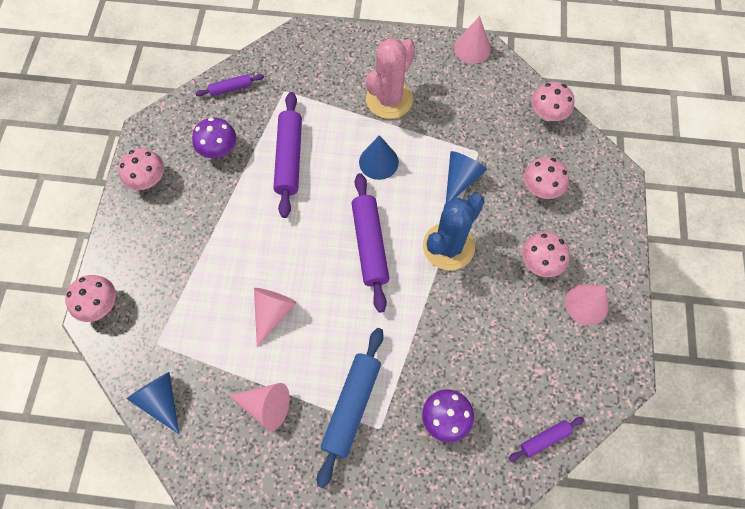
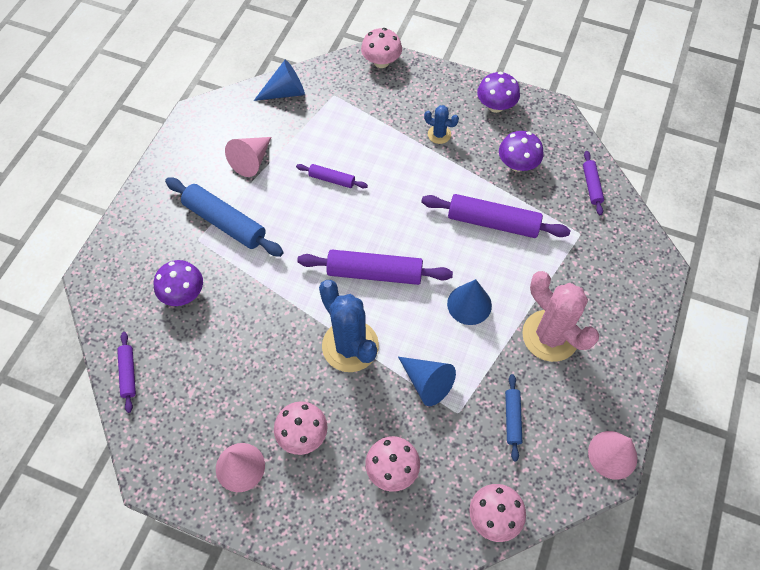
camera: 105 degrees right, 5 degrees down
pink mushroom [118,148,164,190] -> purple mushroom [477,72,520,113]
pink cone [254,288,297,348] -> purple rolling pin [296,164,368,188]
none -> blue cactus [424,105,459,144]
none -> blue rolling pin [505,374,522,462]

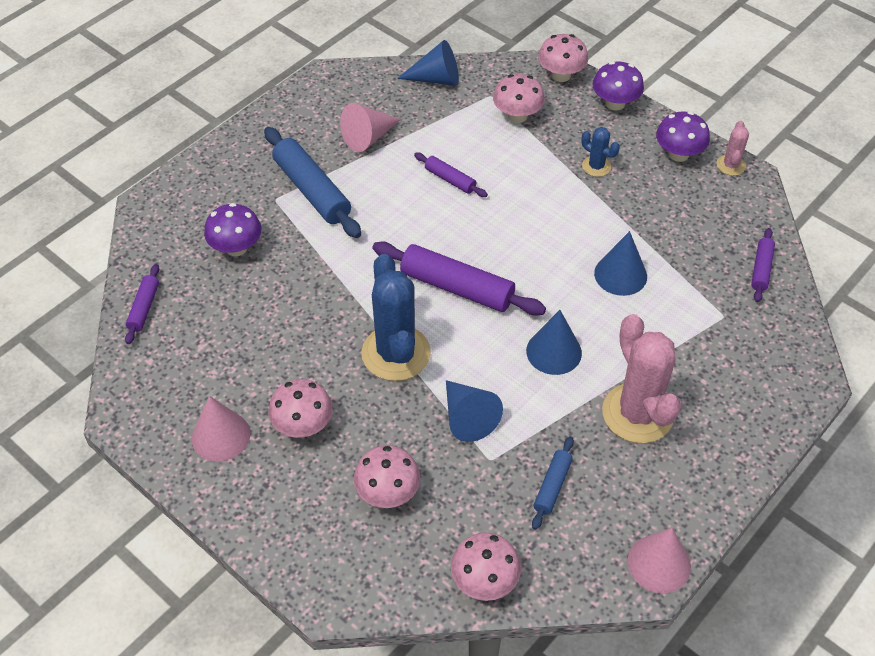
camera: 20 degrees right, 10 degrees down
purple rolling pin [421,194,570,238] -> blue cone [594,231,647,296]
purple mushroom [499,131,543,172] -> purple mushroom moved to [592,61,644,110]
none -> pink mushroom [493,74,545,123]
none -> pink cactus [717,121,749,176]

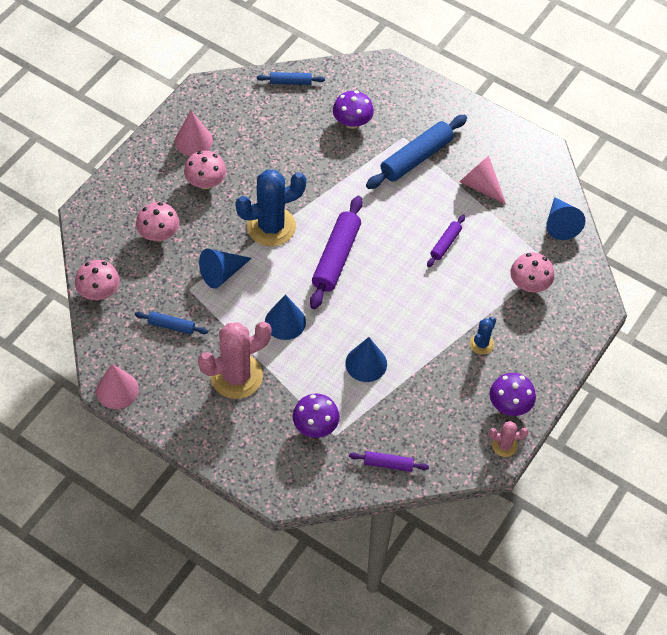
camera: 80 degrees right, 5 degrees up
purple rolling pin [125,264,159,344] -> blue rolling pin [257,72,325,85]
pink mushroom [538,34,588,82] -> none
purple mushroom [592,61,644,110] -> purple mushroom moved to [293,394,340,438]

